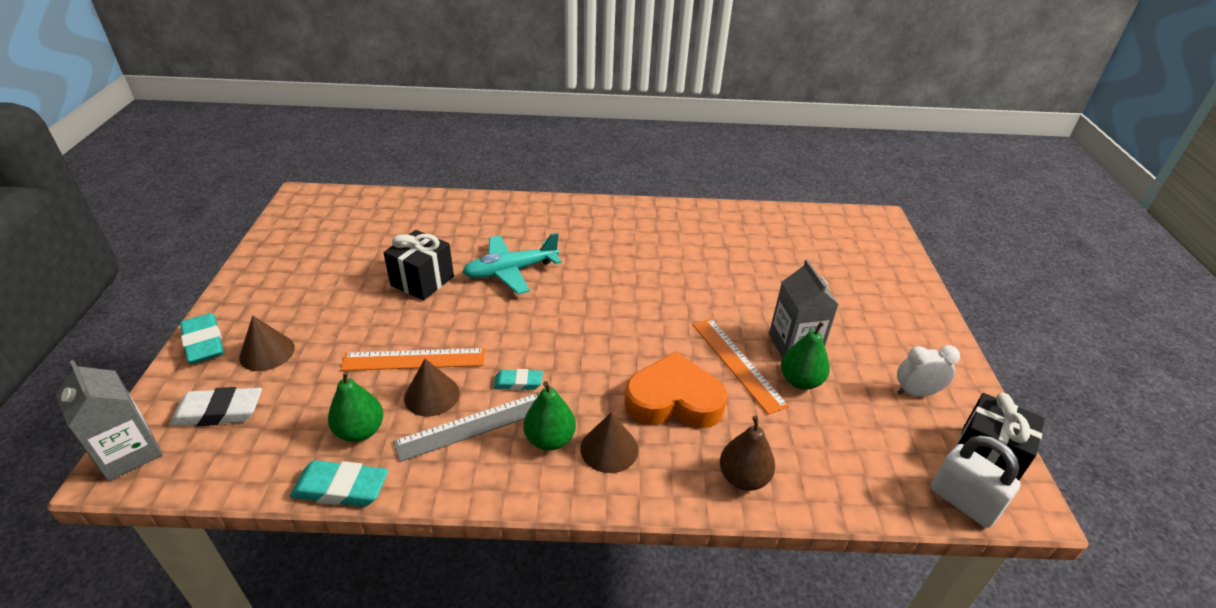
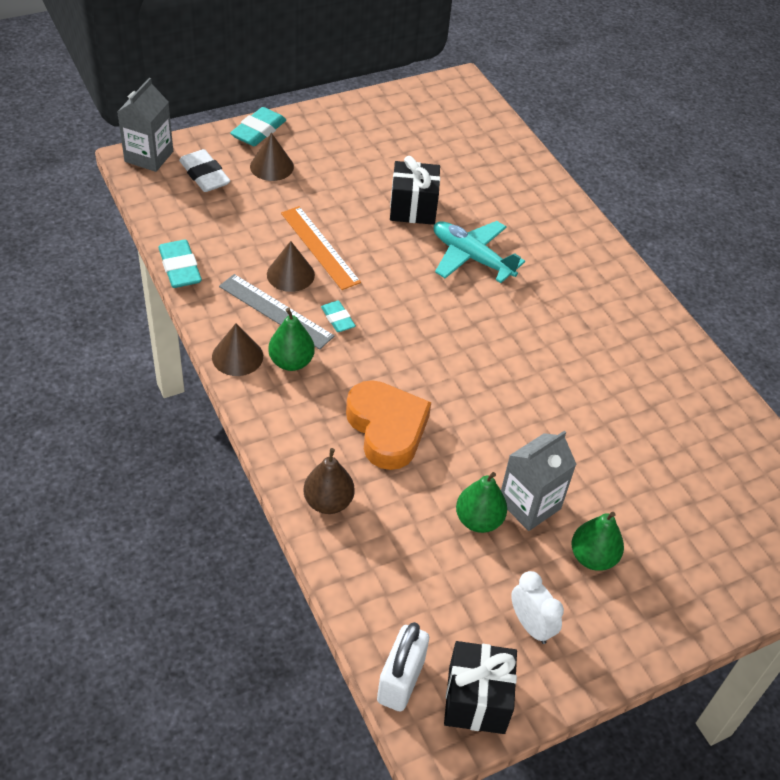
camera: 60 degrees right, 10 degrees up
green pear [328,371,383,442] -> green pear moved to [571,512,624,571]
brown cone [580,412,638,473] -> brown cone moved to [212,323,263,376]
orange ruler [693,318,789,415] -> none

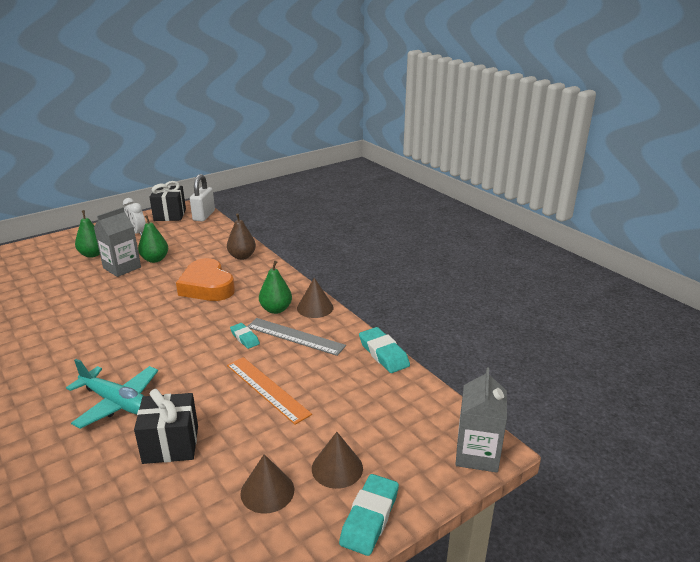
camera: 175 degrees right, 20 degrees down
white eraser [179,149,230,192] -> none
brown cone [267,241,315,292] -> brown cone moved to [240,454,294,514]

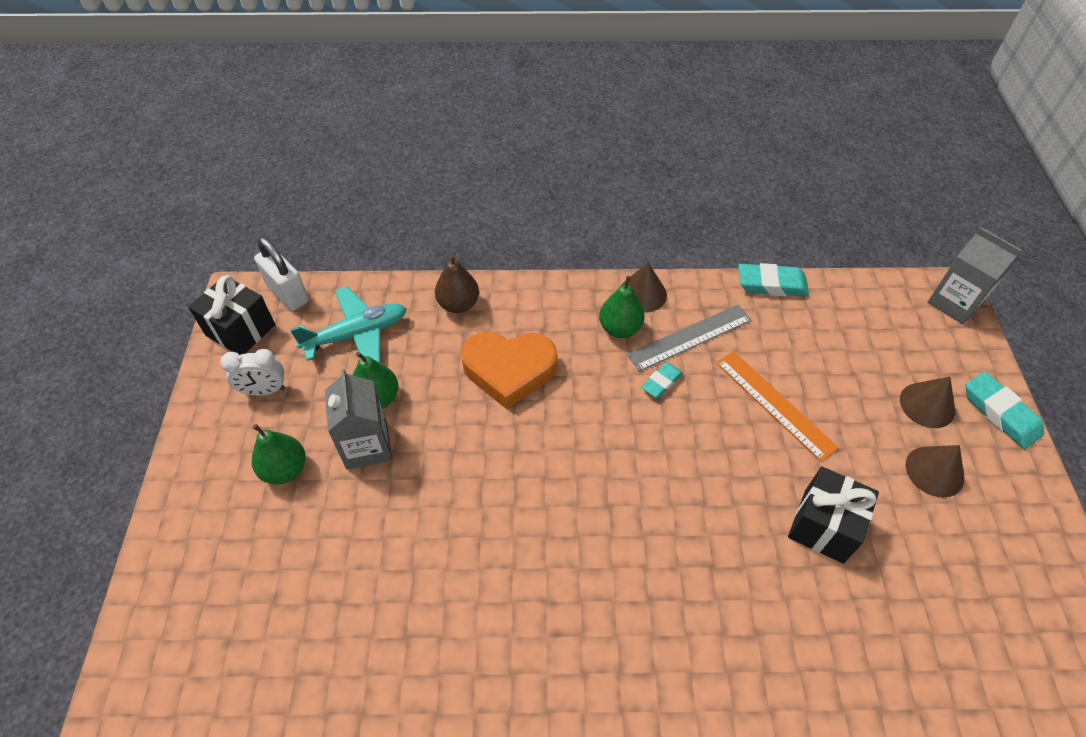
camera: 55 degrees left, 25 degrees up
turquoise plane [66,359,158,429] -> turquoise plane moved to [290,286,407,362]
orange ruler [227,357,312,425] -> orange ruler turned 60 degrees clockwise [716,351,839,461]
turquoise eraser [230,323,260,349] -> turquoise eraser turned 45 degrees counterclockwise [641,362,683,398]

